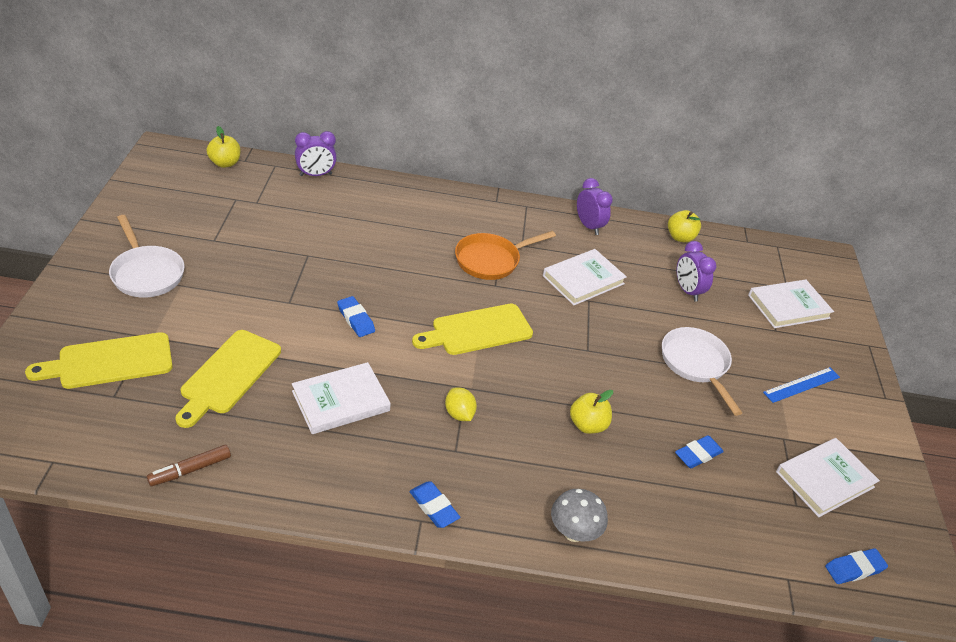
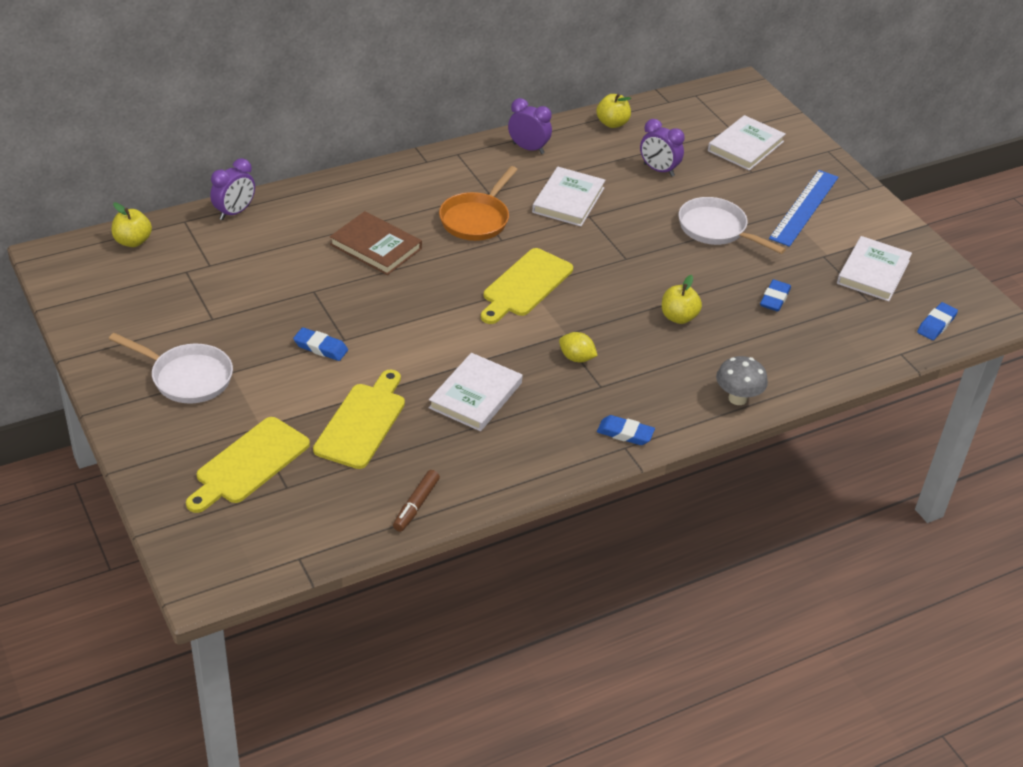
camera: 30 degrees left, 0 degrees up
yellow cutting board [175,330,281,428] -> yellow cutting board turned 150 degrees counterclockwise [313,369,405,469]
blue eraser [337,296,375,337] -> blue eraser moved to [293,327,348,361]
blue ruler [763,367,840,403] -> blue ruler [769,170,838,247], size x1.55
none -> brown book [330,211,422,275]

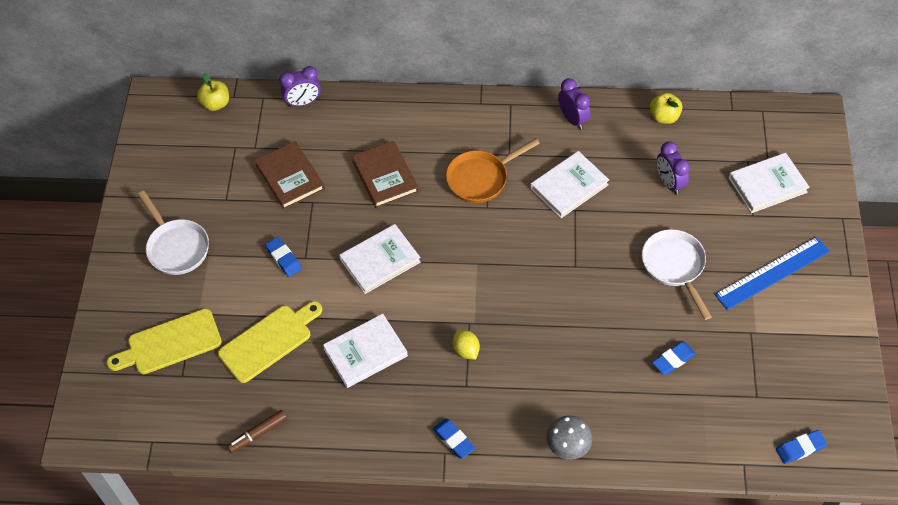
camera: 35 degrees right, 15 degrees up
yellow cutting board [481,248,573,324] -> none
yellow apple [662,275,702,324] -> none
white book [837,236,912,302] -> white book moved to [339,224,421,294]
none -> brown book [255,141,325,210]

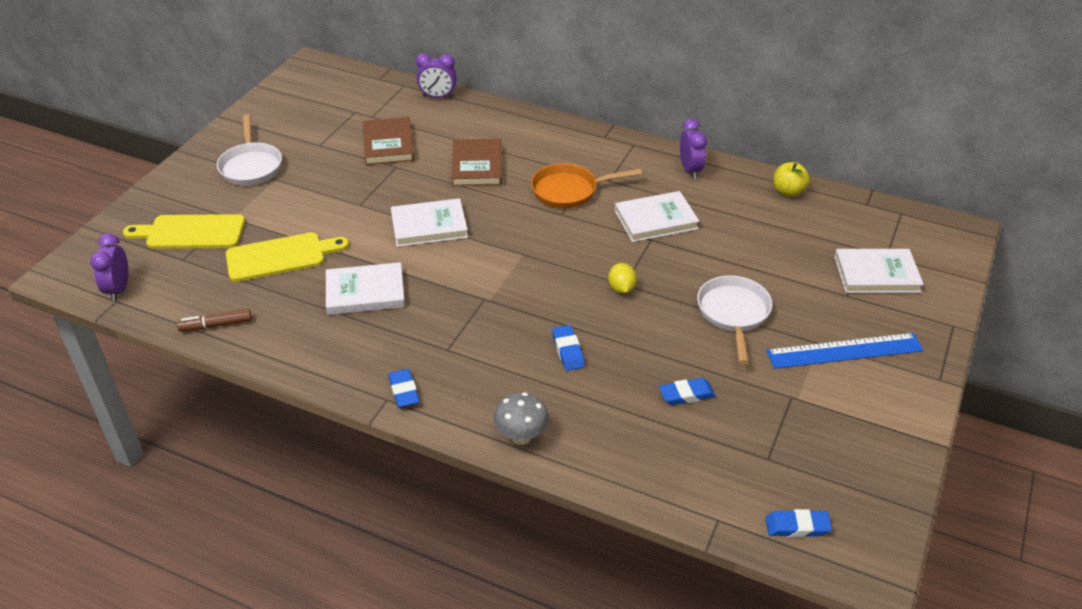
camera: 20 degrees right, 15 degrees down
yellow apple [197,73,229,111] -> none
blue eraser [265,237,302,277] -> blue eraser moved to [552,325,585,371]
yellow lemon [453,330,480,360] -> yellow lemon moved to [608,263,637,294]
purple clock [657,141,690,195] -> purple clock moved to [90,233,129,302]

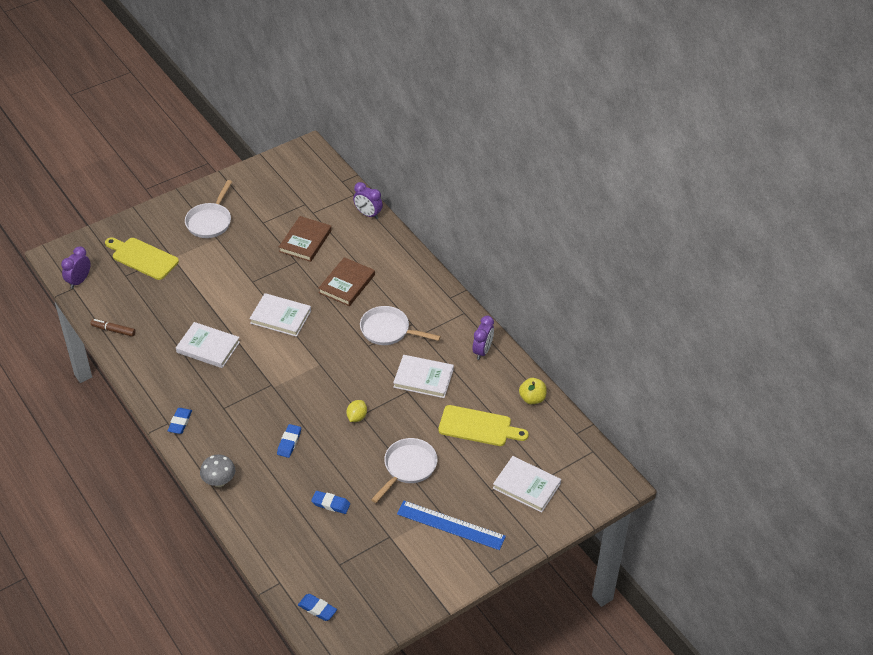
camera: 30 degrees right, 5 degrees up
yellow cutting board [226,232,349,282] -> yellow cutting board moved to [438,405,529,446]
orange pan [531,163,642,208] -> white pan [360,306,441,345]

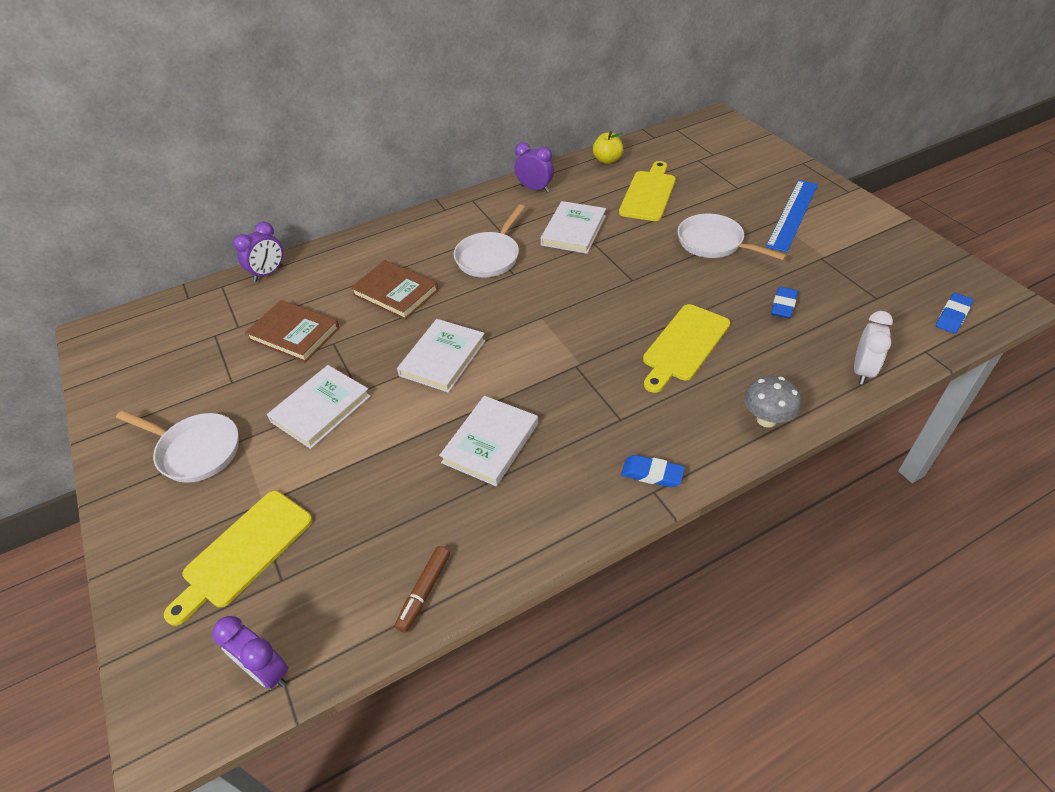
camera: 80 degrees left, 0 degrees up
blue eraser [277,424,301,458] -> yellow cutting board [643,304,730,393]
yellow lemon [346,400,367,422] -> none
white book [493,456,561,513] -> white book moved to [267,365,370,449]
none -> white clock [854,311,893,384]

